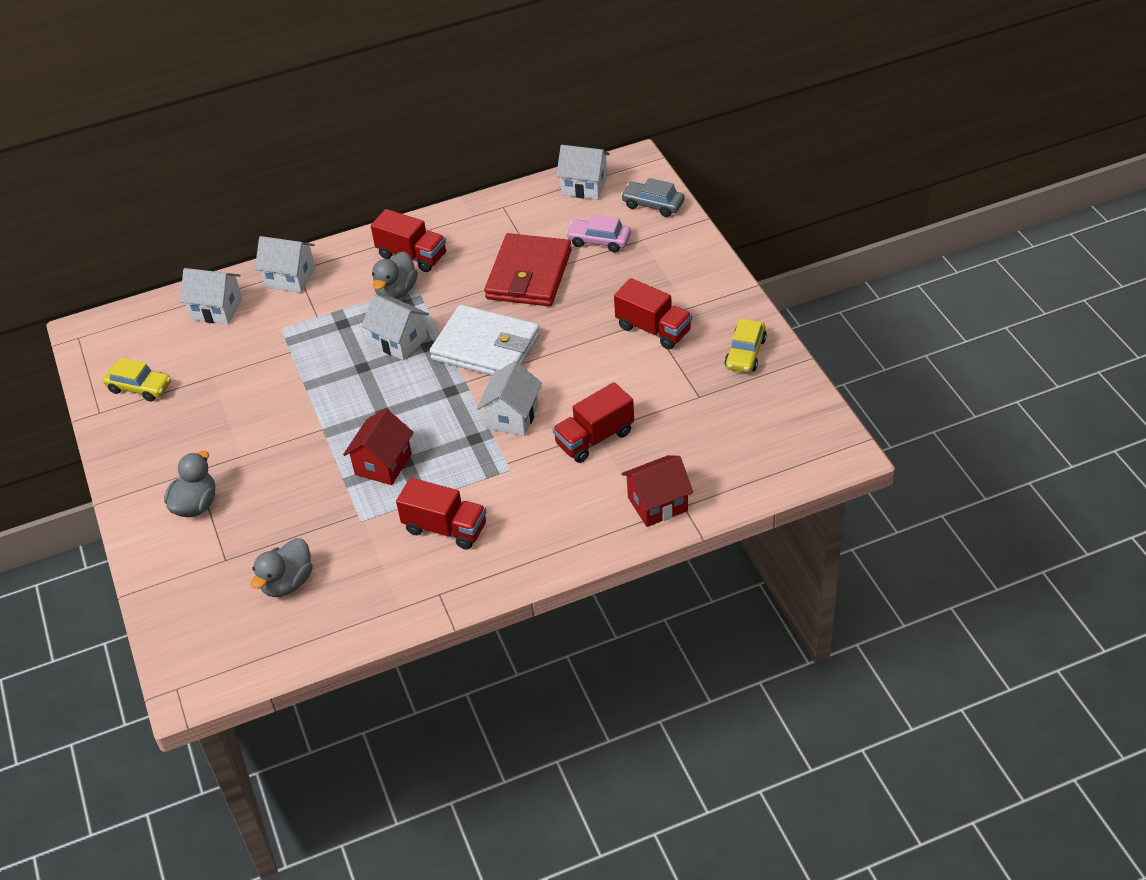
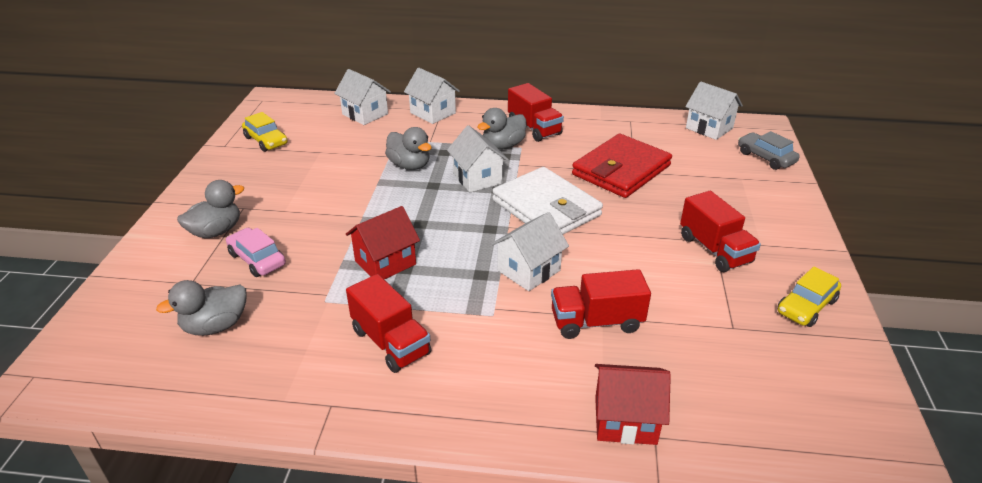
camera: 25 degrees right, 10 degrees down
pink car [566,214,631,252] -> pink car moved to [226,228,286,277]
none -> grey duck [385,127,432,170]

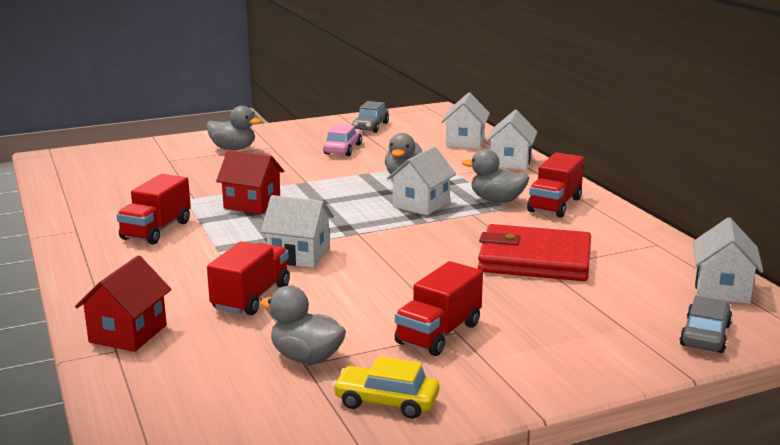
camera: 60 degrees right, 15 degrees down
grey duck [156,280,247,336] -> grey duck moved to [260,286,346,364]
pink car [226,228,286,277] -> pink car moved to [323,124,362,156]
yellow car [242,112,288,152] -> grey car [352,101,389,133]
white wallet [492,167,603,234] -> none
red truck [551,269,651,339] -> red truck turned 60 degrees clockwise [207,241,290,315]
red house [595,364,671,445] -> red house turned 45 degrees clockwise [75,255,171,352]

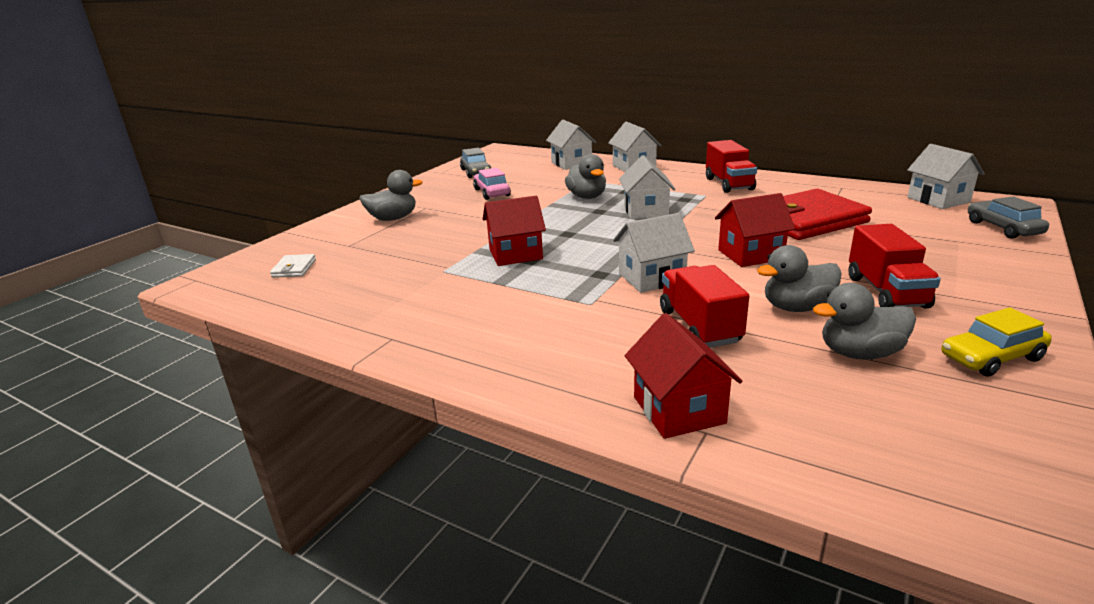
camera: 35 degrees left, 5 degrees up
red truck [116,174,191,245] -> none
grey duck [462,149,529,203] -> grey duck moved to [757,245,842,312]
none -> white wallet [270,254,316,278]
none -> red house [715,193,795,267]

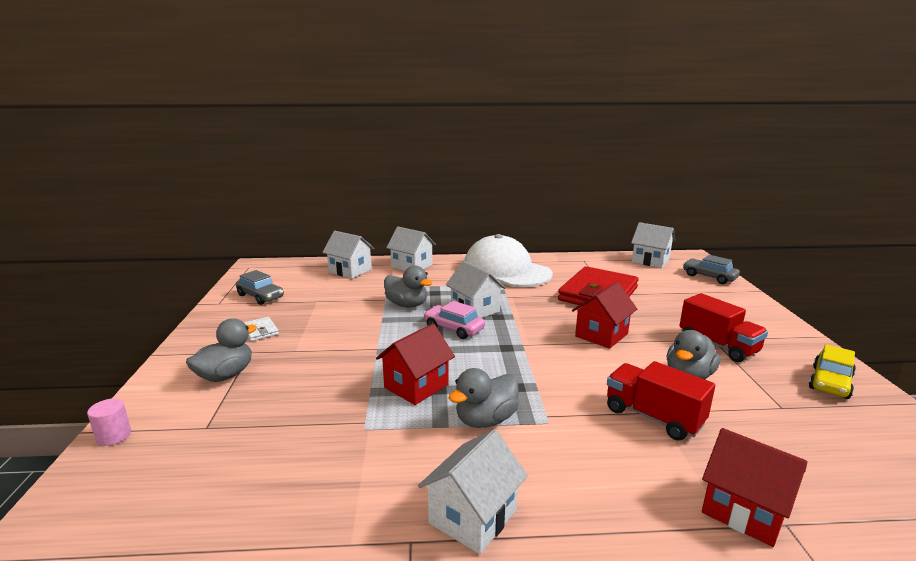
camera: 35 degrees left, 5 degrees down
white wallet [270,254,316,278] -> white wallet moved to [244,317,279,341]
pink car [473,168,511,200] -> pink car moved to [423,301,485,339]
white house [613,213,695,293] -> white house moved to [418,429,528,554]
red truck [706,140,757,193] -> white cap [464,234,553,287]
grey duck [813,283,916,360] -> grey duck moved to [448,368,519,428]
none -> pink cylinder [87,398,131,446]

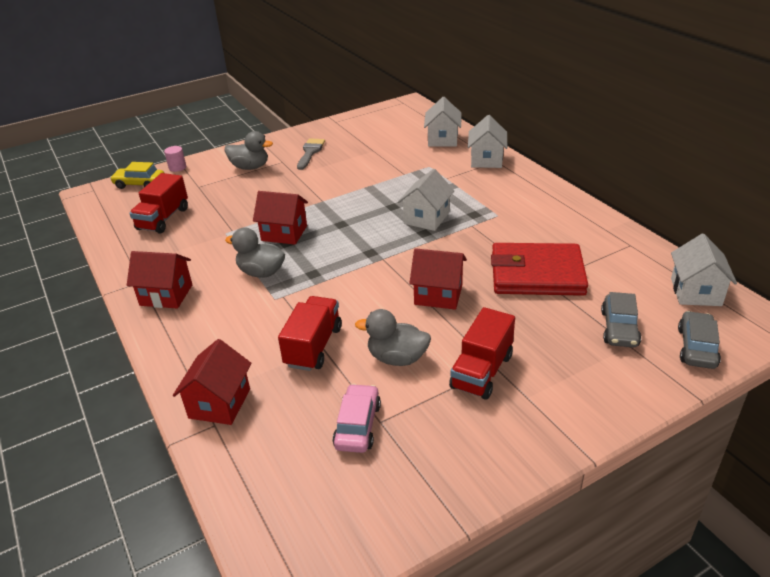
camera: 65 degrees right, 15 degrees up
grey car [236,270,284,305] -> grey car moved to [601,292,641,348]
white wallet [244,317,279,341] -> grey brush [297,138,325,170]
grey duck [384,266,432,307] -> none
white house [418,429,528,554] -> red house [127,251,192,308]
pink car [423,301,485,339] -> pink car moved to [333,384,381,453]
white cap [464,234,553,287] -> none
yellow car [809,344,856,399] -> yellow car moved to [110,162,164,189]
none -> red truck [129,173,188,233]

